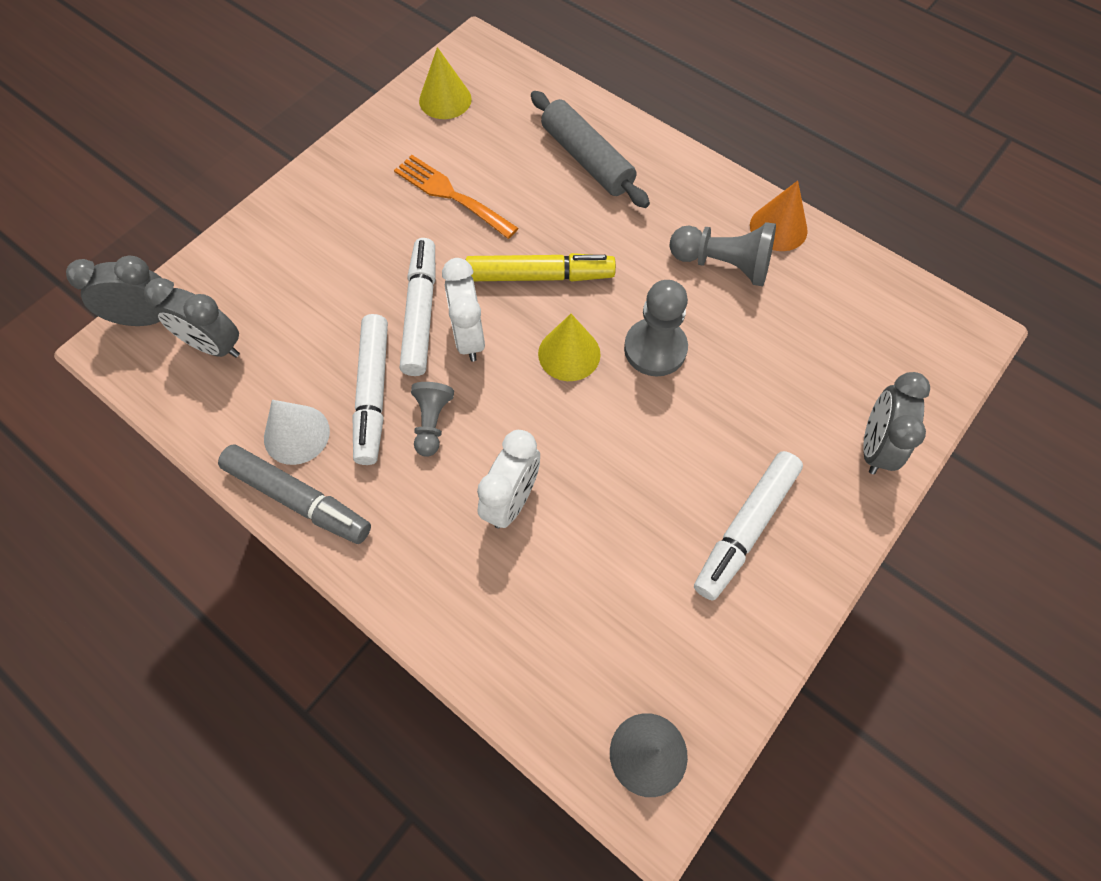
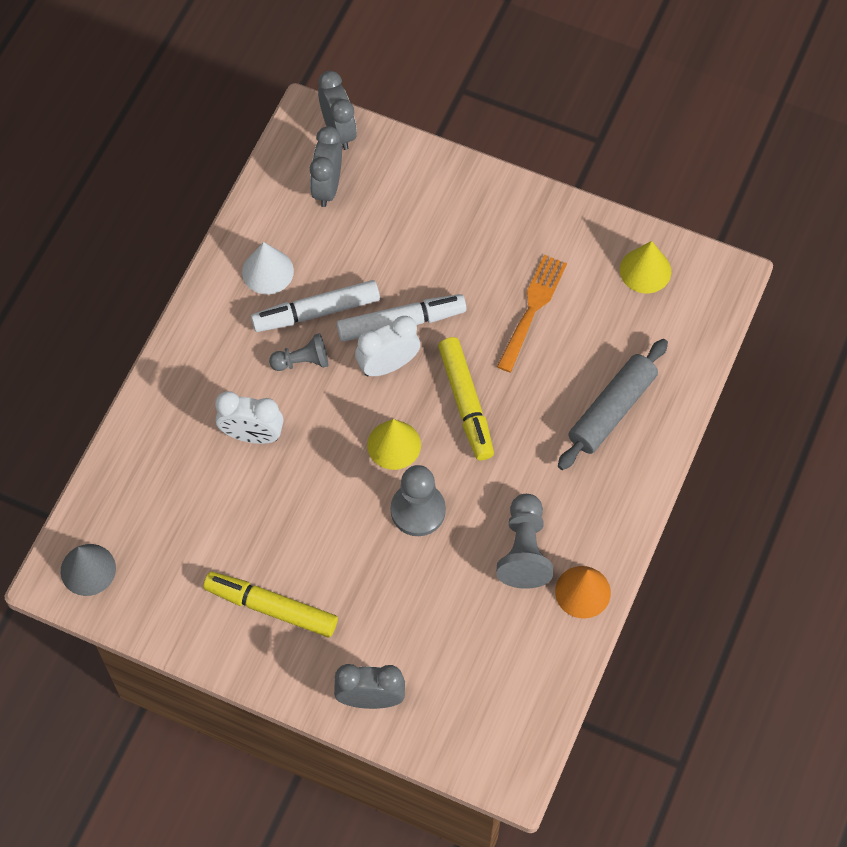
camera: 75 degrees right, 0 degrees up
grey marker [218,444,371,544] -> none
white marker [694,451,803,601] -> yellow marker [203,572,338,637]

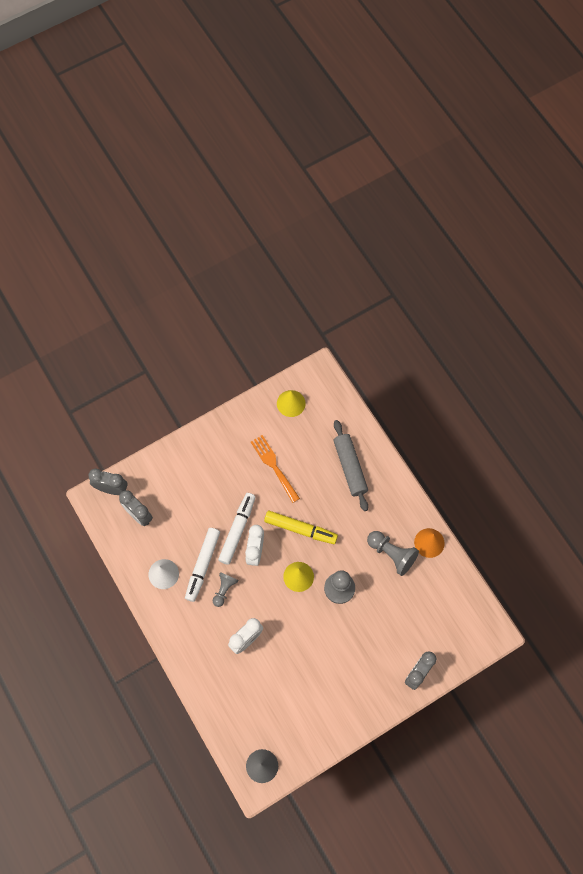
camera: 55 degrees left, 5 degrees up
yellow marker [203,572,338,637] -> none

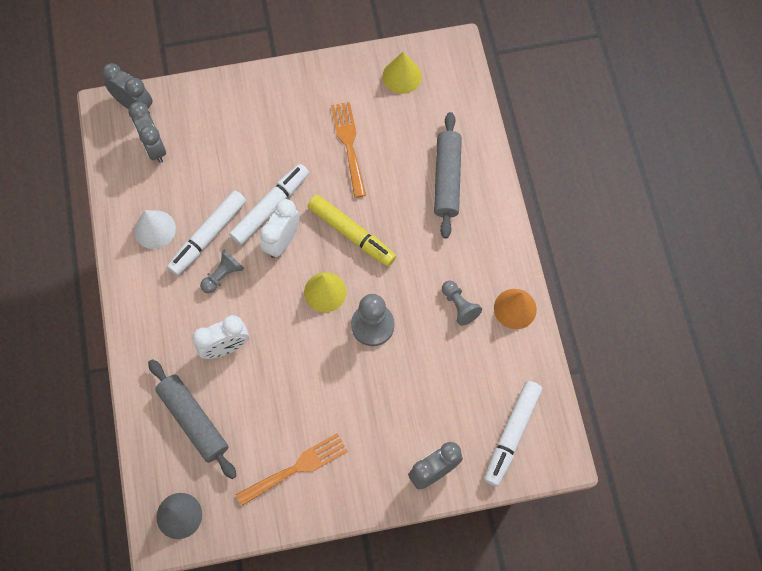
camera: 20 degrees right, 0 degrees up
grey pawn [367,531,419,576] -> grey pawn [442,281,482,326], size x0.64
none -> grey rolling pin [148,359,236,479]
none -> orange fork [236,433,348,506]
none -> white marker [484,381,542,486]

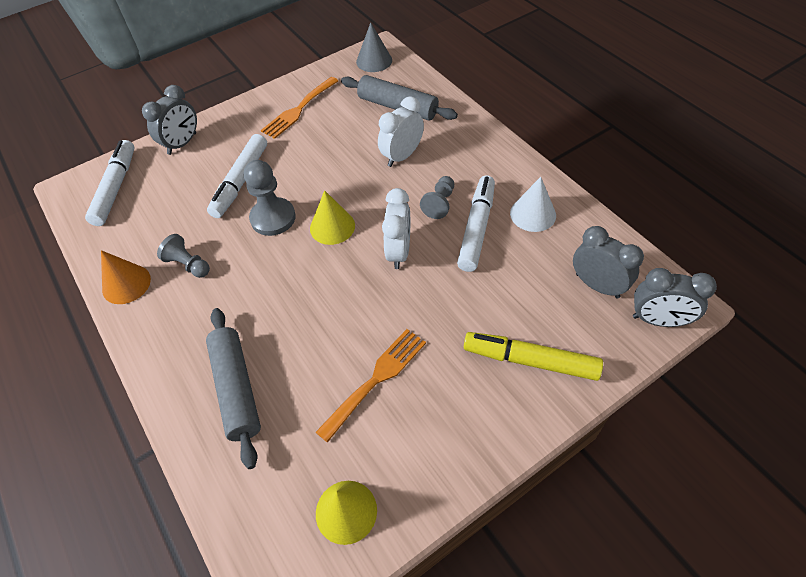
camera: 160 degrees right, 15 degrees down
white marker [229,164,309,245] -> white marker moved to [207,134,267,218]
yellow marker [308,195,396,267] -> yellow marker moved to [464,332,603,381]
orange fork [331,102,366,198] -> orange fork turned 105 degrees counterclockwise [316,329,426,443]

